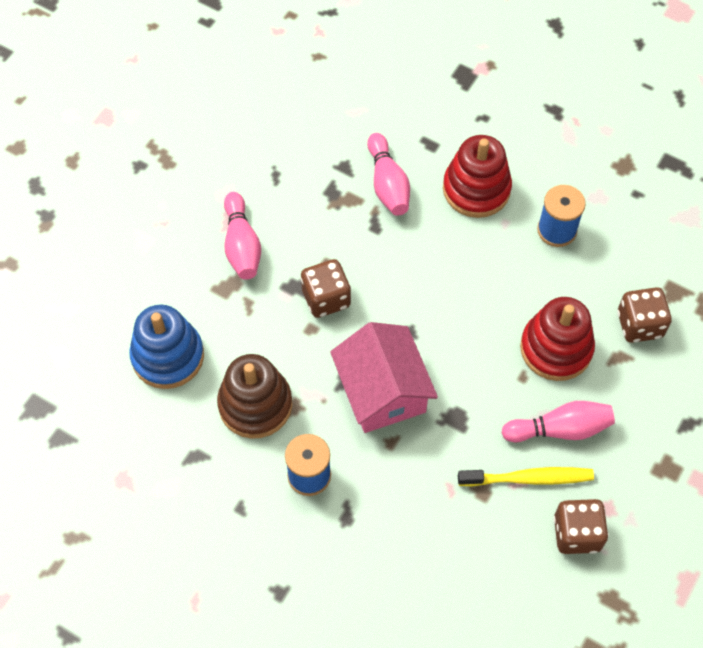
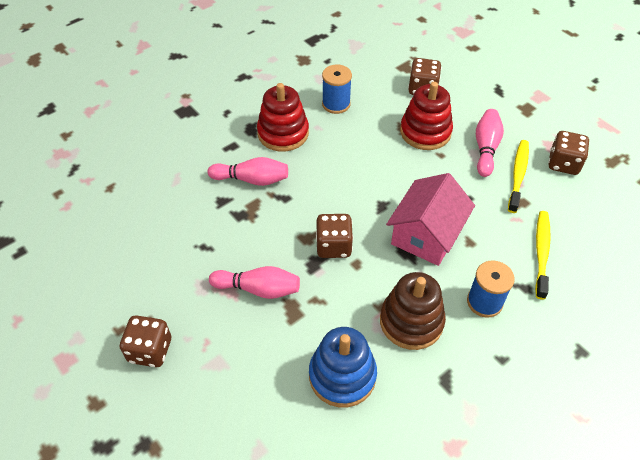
camera: 70 degrees left, 10 degrees down
pink house [330,322,438,433] -> pink house turned 60 degrees counterclockwise [386,173,475,266]
none -> brown dice [120,315,171,367]
none -> yellow toothbrush [535,211,551,300]

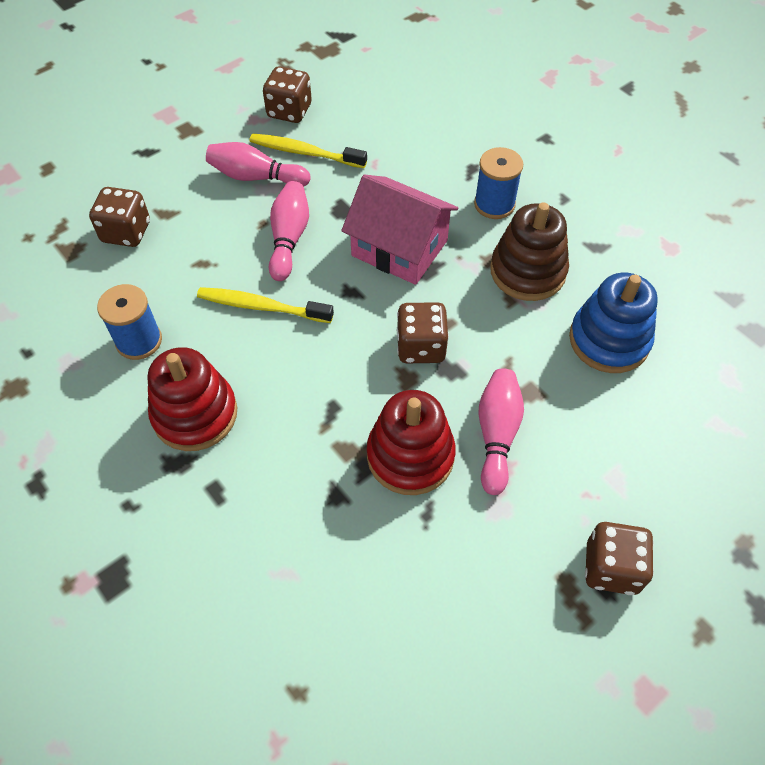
camera: 90 degrees left, 5 degrees up
pink bowling pin [208,157,288,186] -> pink bowling pin moved to [269,181,309,281]
red stacking toy [400,82,453,150] -> red stacking toy moved to [367,390,456,495]
yellow toothbrush [535,211,551,300] -> yellow toothbrush moved to [197,287,334,323]

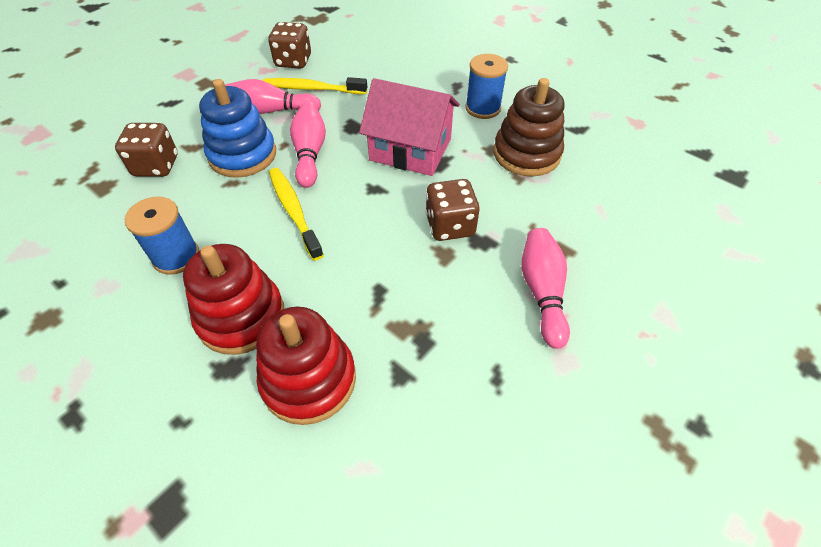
camera: 10 degrees left, 5 degrees down
yellow toothbrush [197,287,334,323] -> yellow toothbrush turned 60 degrees clockwise [269,168,324,261]
red stacking toy [367,390,456,495] -> red stacking toy moved to [256,307,356,425]
blue stacking toy [569,273,658,373] -> blue stacking toy moved to [199,79,276,178]
brown dice [585,522,654,595] -> none

